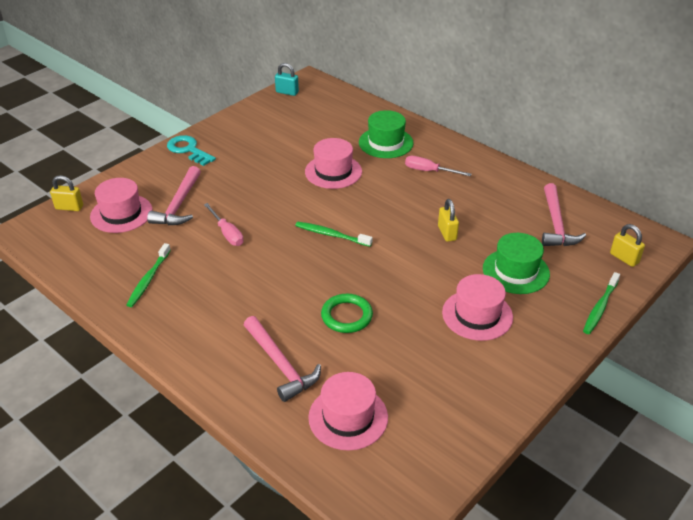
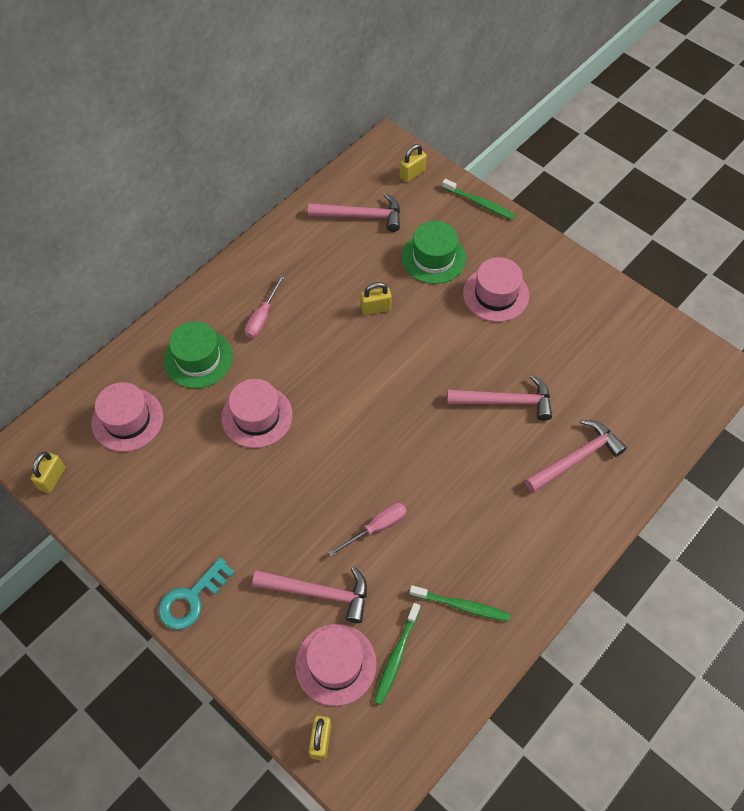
camera: 90 degrees left, 20 degrees up
turquoise padlock [275,63,299,96] -> yellow padlock [31,451,65,493]
green toothbrush [295,222,373,247] -> green toothbrush moved to [374,603,420,705]
pink hat [308,372,388,450] -> pink hat moved to [91,382,163,452]
green ring [321,294,373,333] -> pink hammer [447,375,552,421]

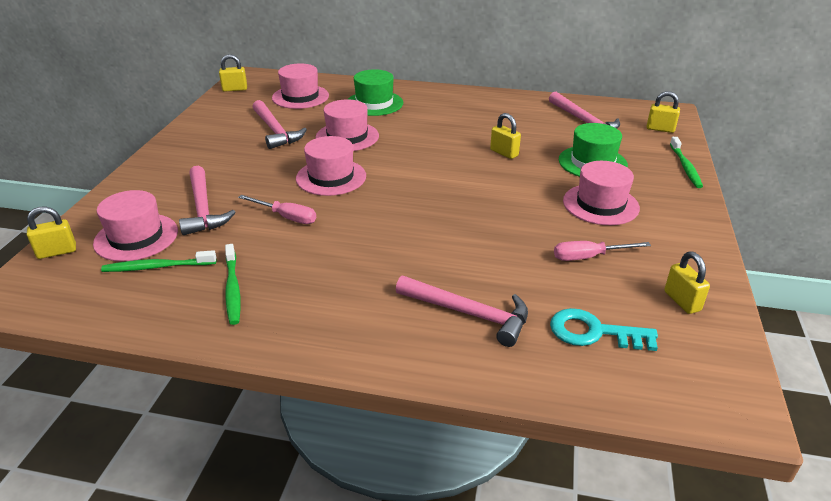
camera: 60 degrees right, 25 degrees down
turquoise key [158,557,235,630] -> turquoise key moved to [550,308,658,351]
pink screwdriver [245,275,285,338] -> pink screwdriver moved to [554,241,651,261]
pink hammer [447,375,552,421] -> pink hammer moved to [253,100,307,149]
none -> pink hat [296,136,366,196]
none -> yellow padlock [664,252,710,314]

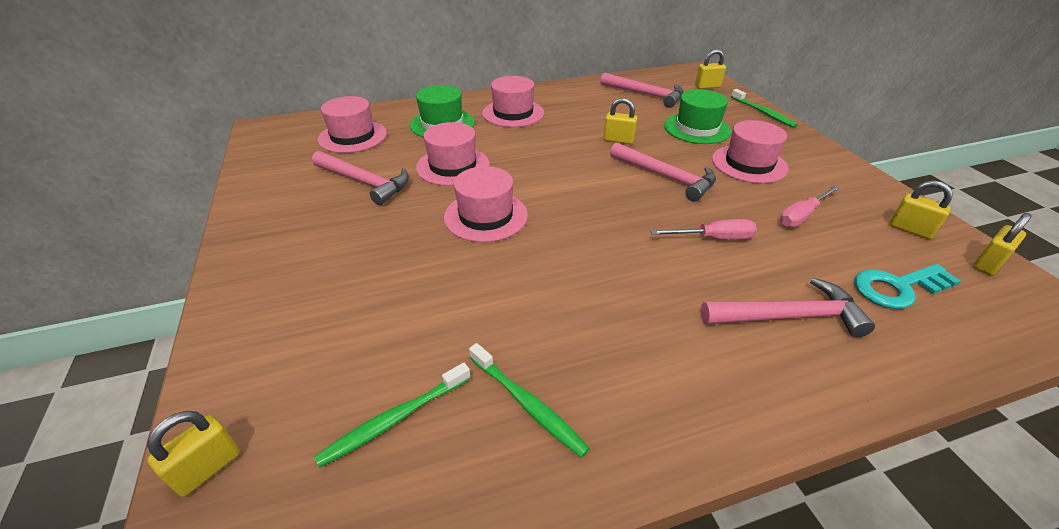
camera: 30 degrees left, 5 degrees up
pink hat [93,190,178,261] -> pink hat moved to [482,76,544,127]
pink hammer [179,166,236,235] -> pink hammer moved to [610,142,716,201]
yellow padlock [219,54,247,92] -> yellow padlock moved to [973,213,1031,275]
pink screwdriver [238,195,316,224] -> pink screwdriver moved to [650,219,757,239]

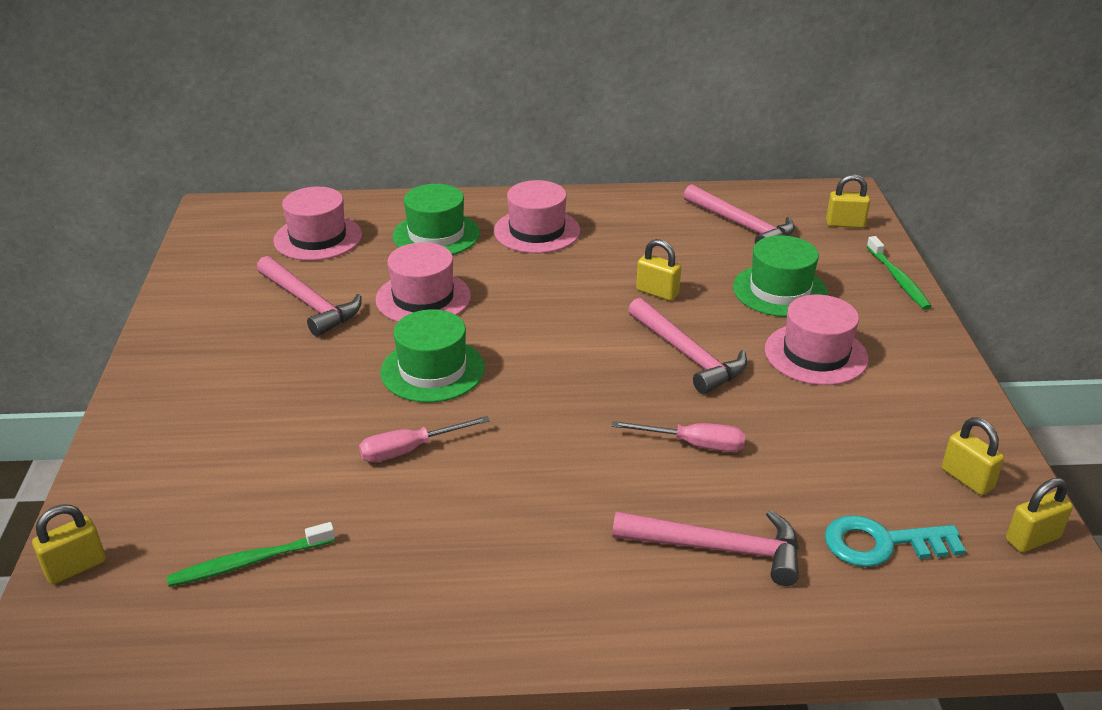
camera: 15 degrees right, 5 degrees down
pink hat [444,166,528,242] -> green hat [380,309,485,403]
green toothbrush [469,343,590,458] -> none
pink screwdriver [780,185,840,227] -> pink screwdriver moved to [359,416,490,462]

